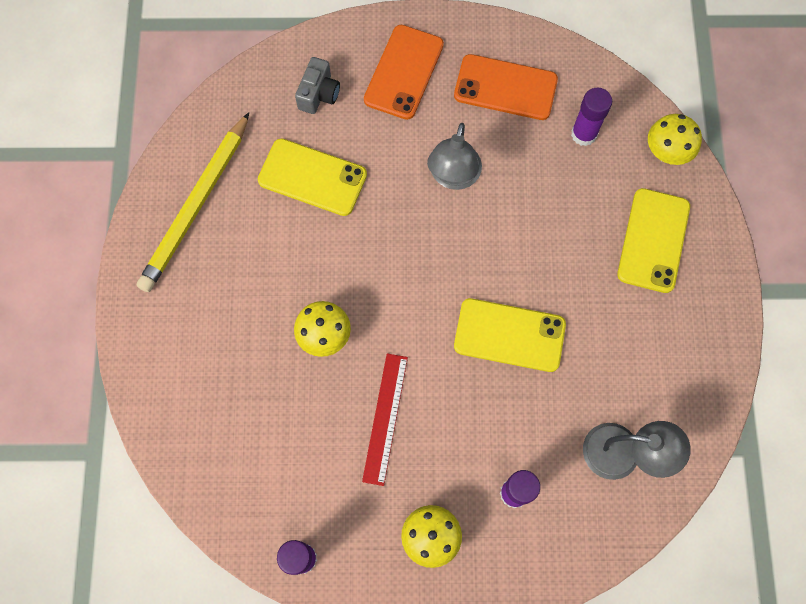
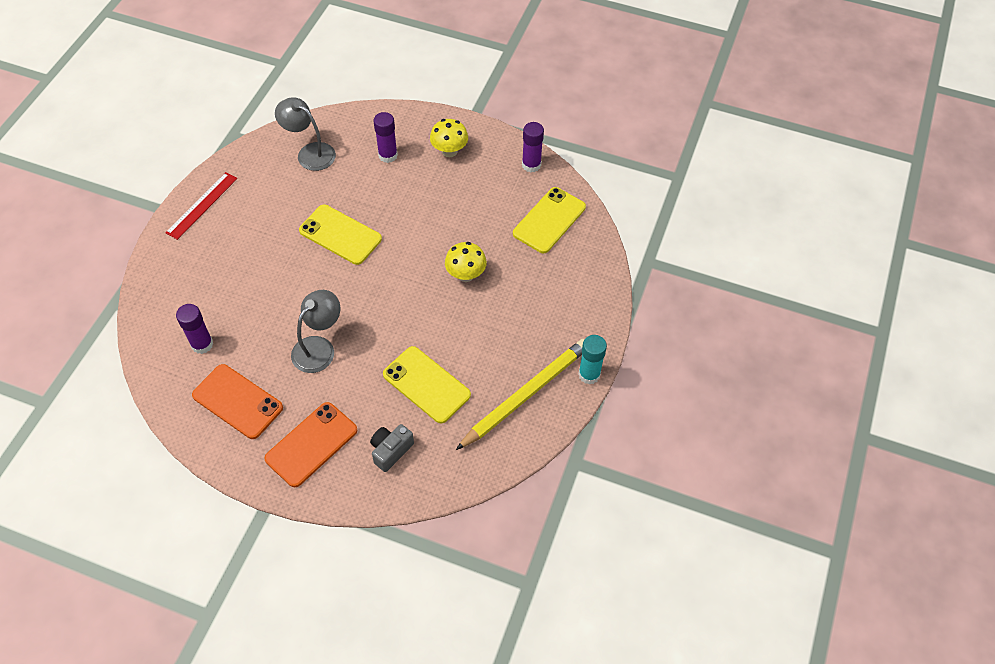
camera: 160 degrees left, 15 degrees down
red ruler [362,353,408,486] -> red ruler moved to [166,172,237,240]
yellow phone [617,188,690,293] -> yellow phone moved to [513,187,586,253]
yellow mushroom [648,114,702,165] -> none
none -> turquoise glue stick [578,335,607,384]

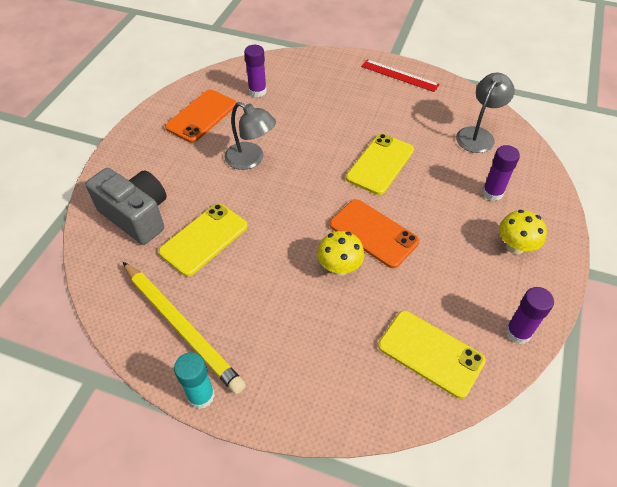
camera: 90 degrees right, 5 degrees down
orange phone [264,402,357,487] -> orange phone moved to [329,199,419,268]
grey camera [370,424,414,472] -> grey camera [85,168,167,245], size x1.82

